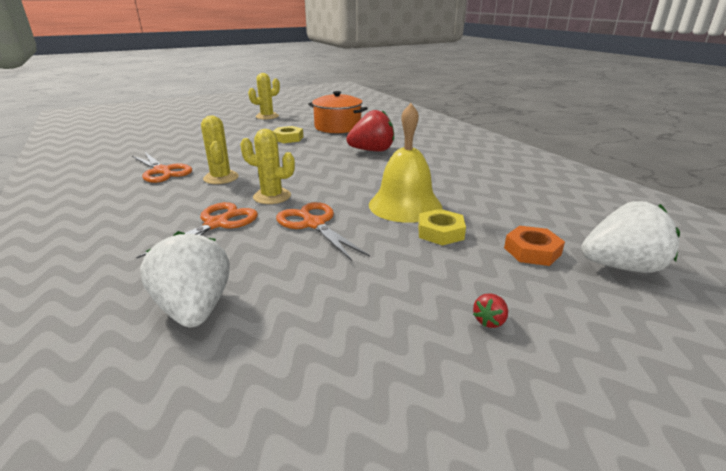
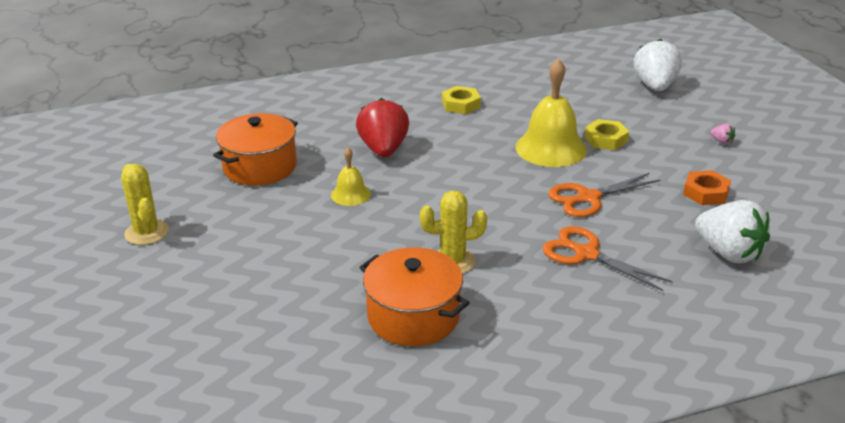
camera: 80 degrees left, 5 degrees up
orange scissors [132,152,192,183] -> orange pot [360,247,470,346]
white strawberry [140,231,230,327] -> white strawberry turned 120 degrees counterclockwise [695,200,770,263]
yellow cactus [240,129,295,204] -> none
yellow nut [273,126,303,143] -> yellow nut moved to [442,86,481,114]
red strawberry [473,293,508,328] -> pink strawberry [710,123,735,145]
orange nut [504,226,565,266] -> orange nut moved to [683,170,731,205]
none -> yellow bell [331,148,371,206]

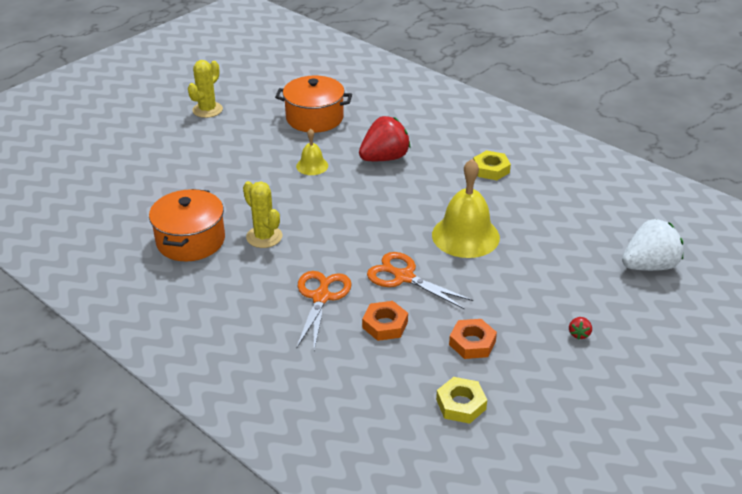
camera: 60 degrees right, 5 degrees up
yellow nut [585,119,629,150] -> yellow nut moved to [436,377,487,424]
white strawberry [695,200,770,263] -> none
pink strawberry [710,123,735,145] -> red strawberry [569,317,592,340]
none -> orange nut [362,301,408,341]

